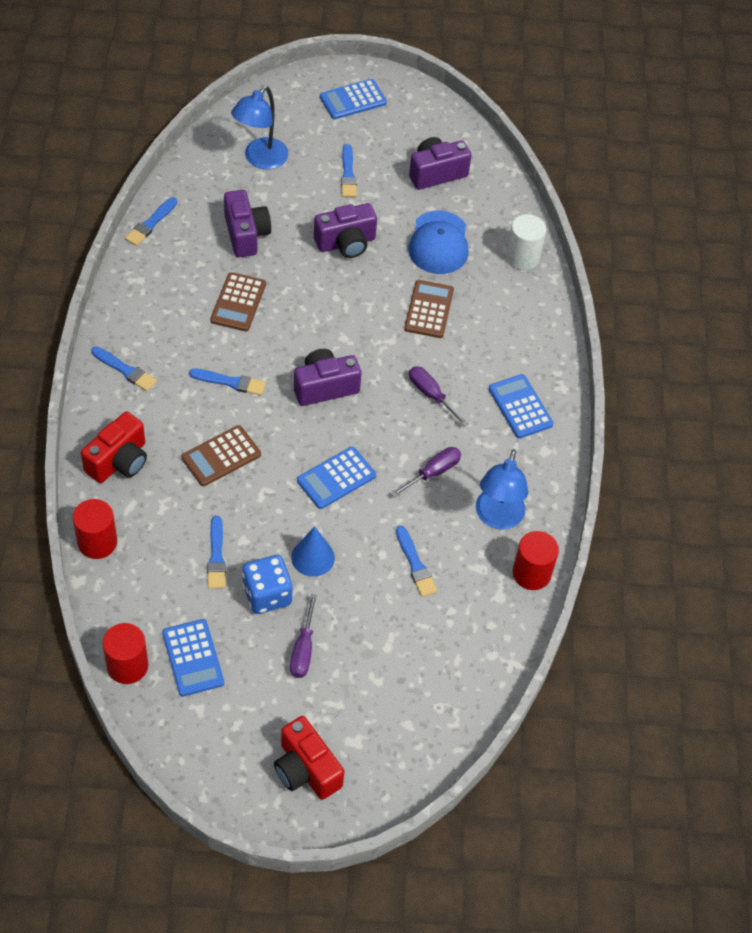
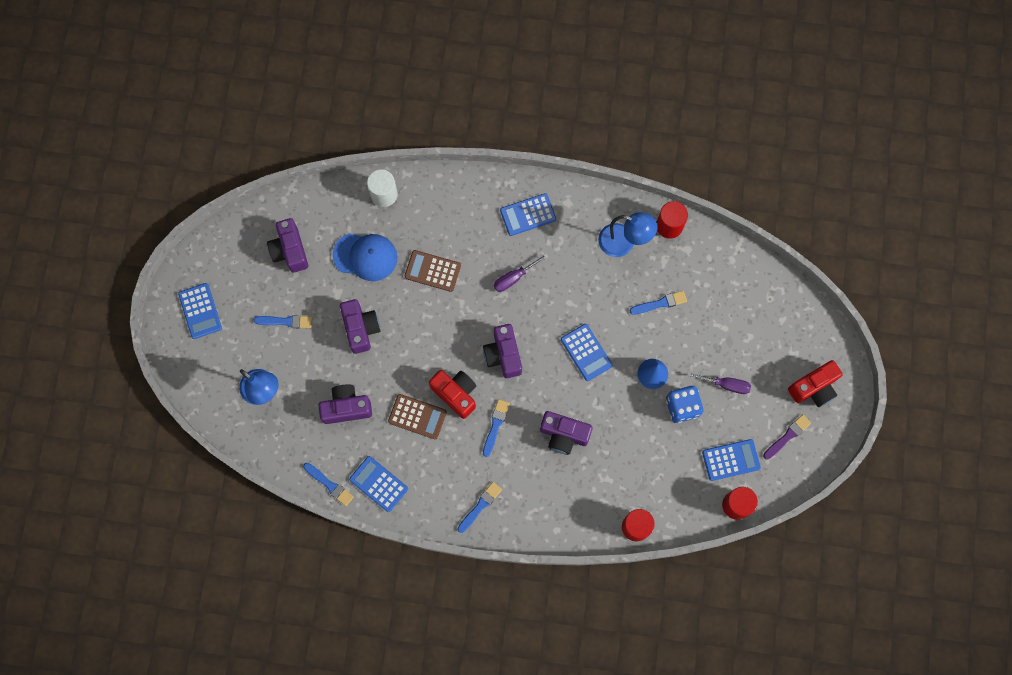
camera: 80 degrees left, 20 degrees up
red camera [81,412,147,483] -> red camera moved to [429,370,476,419]
brown calculator [181,425,261,486] -> purple camera [540,411,593,455]
blue brush [207,516,226,589] -> none
purple screwdriver [391,447,461,497] -> none
none -> blue calculator [349,456,408,512]
none -> purple brush [763,414,811,460]

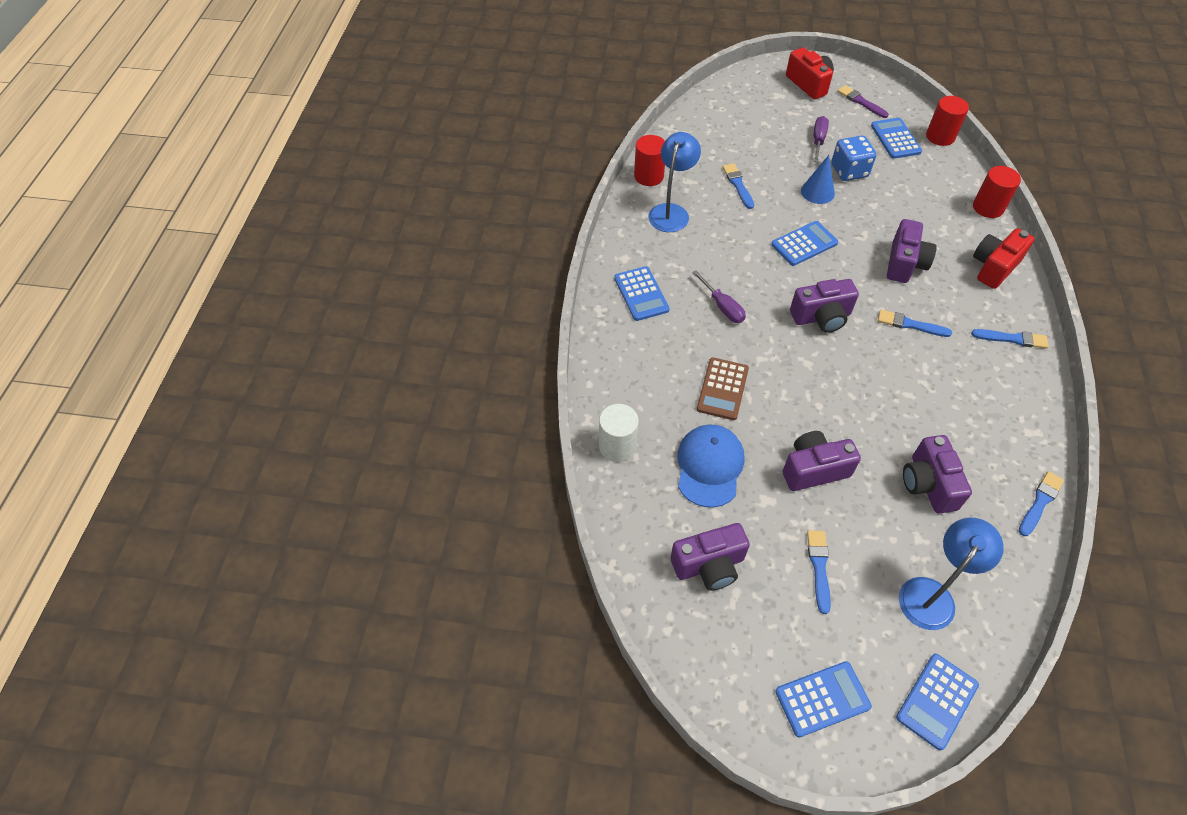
camera: 90 degrees left, 20 degrees down
blue calculator [349,456,408,512] -> blue calculator moved to [896,654,979,751]
brown calculator [388,394,447,439] -> none
red camera [429,370,476,419] -> red camera moved to [973,228,1034,289]
blue brush [458,482,502,533] -> blue brush turned 150 degrees clockwise [971,329,1049,349]

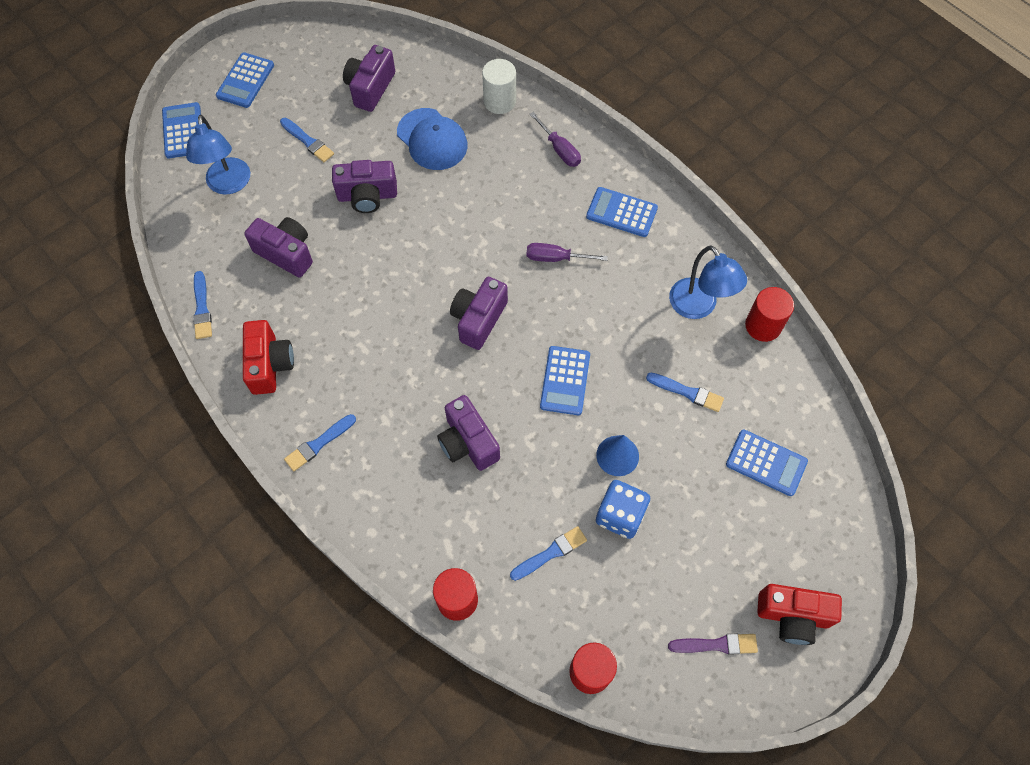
camera: 130 degrees right, 10 degrees up
brown calculator [697,357,749,420] -> none
purple camera [783,431,861,491] -> purple camera turned 60 degrees clockwise [332,160,397,213]
purple screwdriver [814,116,829,162] -> purple screwdriver moved to [530,112,581,167]
blue calculator [871,118,922,159] -> blue calculator moved to [726,429,808,496]
blue brush [878,310,952,337] -> blue brush moved to [510,526,587,581]
red camera [973,228,1034,289] -> red camera moved to [243,320,294,395]

